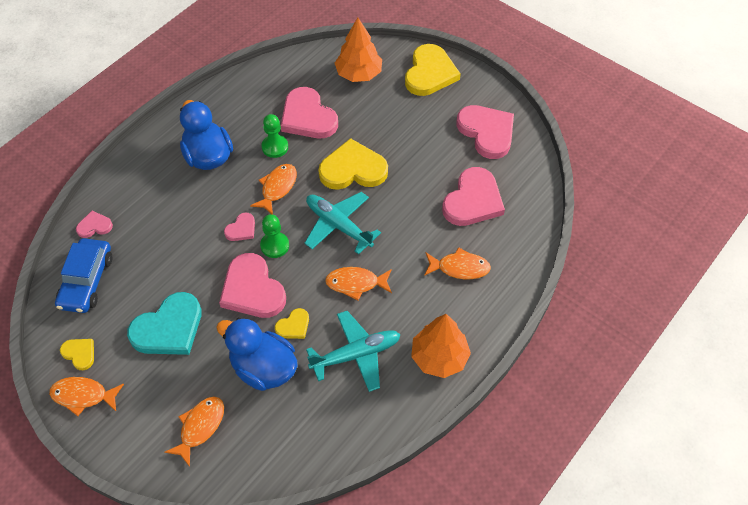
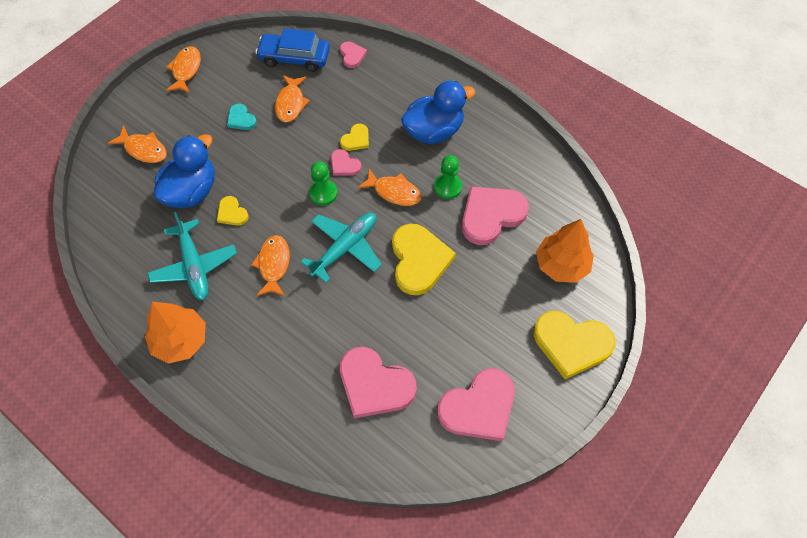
camera: 90 degrees right, 5 degrees up
yellow heart [60,339,94,370] -> yellow heart moved to [340,124,369,151]
turquoise heart [127,292,201,355] -> turquoise heart [227,104,257,130], size x0.49
pink heart [219,253,286,318] -> none
orange fish [424,247,491,279] -> orange fish moved to [275,75,310,122]

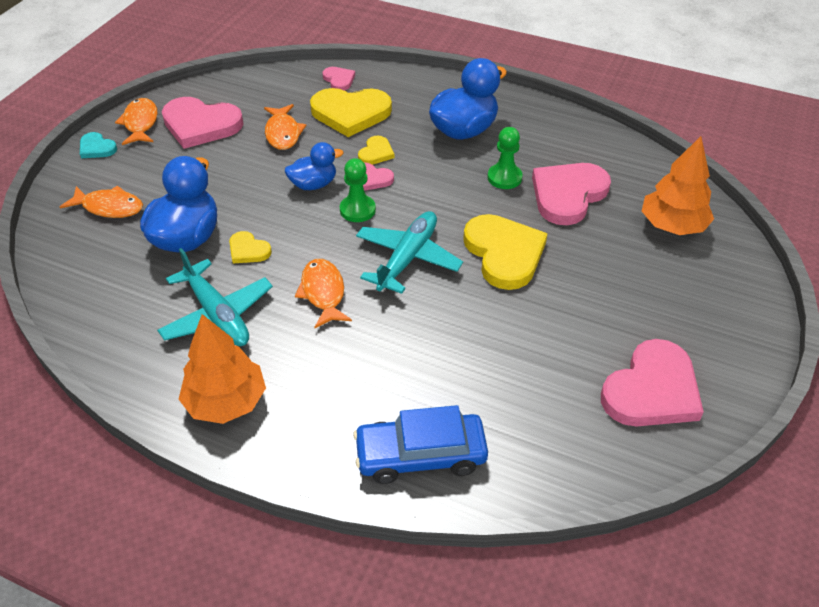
camera: 15 degrees left, 15 degrees down
turquoise heart [227,104,257,130] -> turquoise heart moved to [80,132,117,158]
blue car [256,28,330,72] -> blue car moved to [353,405,488,484]
pink heart [340,347,417,418] -> pink heart moved to [162,97,244,149]
orange fish [357,169,422,206] -> none
yellow heart [534,311,616,379] -> yellow heart moved to [310,88,392,137]
none -> blue duck [285,142,344,190]

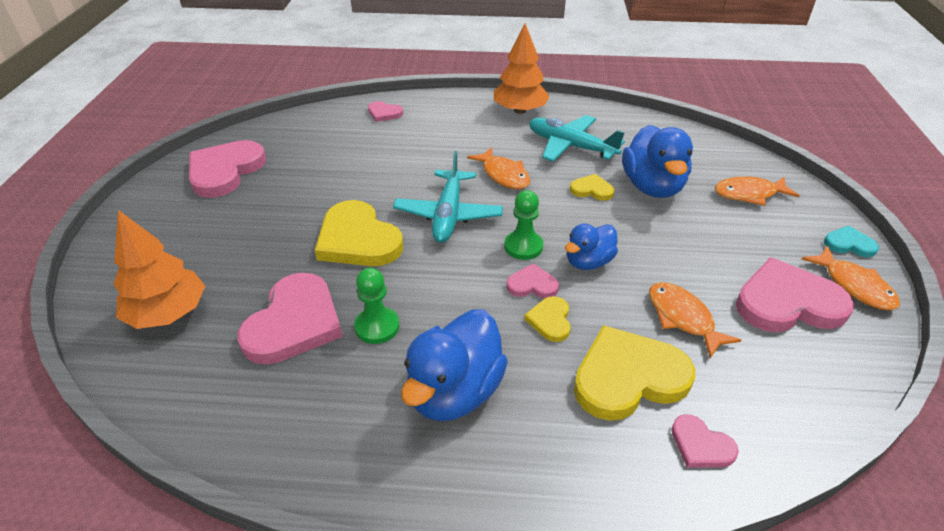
camera: 160 degrees right, 5 degrees down
blue car [353,405,488,484] -> pink heart [368,101,403,122]

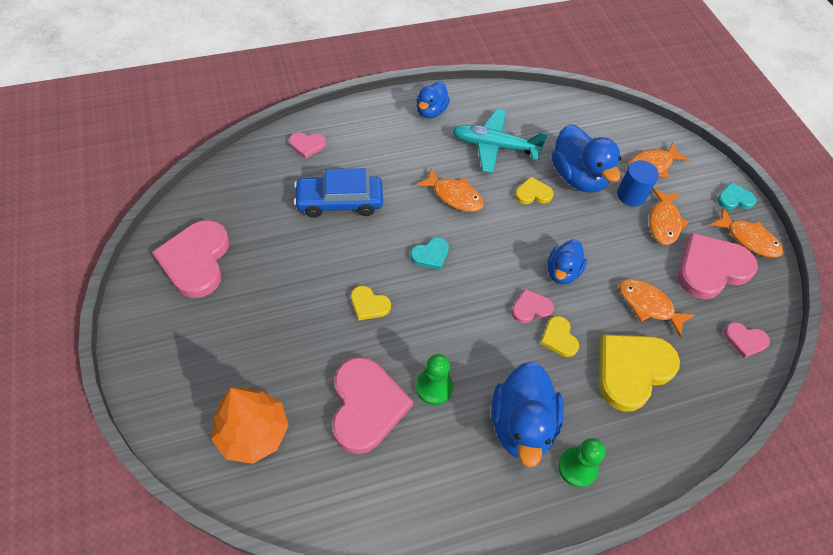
camera: 25 degrees left, 15 degrees up
yellow heart [315,200,403,266] -> yellow heart [351,286,391,321], size x0.49
turquoise plane [393,151,503,243] -> turquoise heart [410,237,449,270]
orange tree [494,23,550,114] -> blue duck [416,82,450,118]
green pawn [504,190,543,260] -> green pawn moved to [558,438,605,488]
pink heart [671,414,739,468] -> pink heart moved to [724,322,770,358]
none -> blue car [294,168,383,218]
none -> blue cylinder [617,160,659,207]
none -> orange fish [649,188,689,245]

